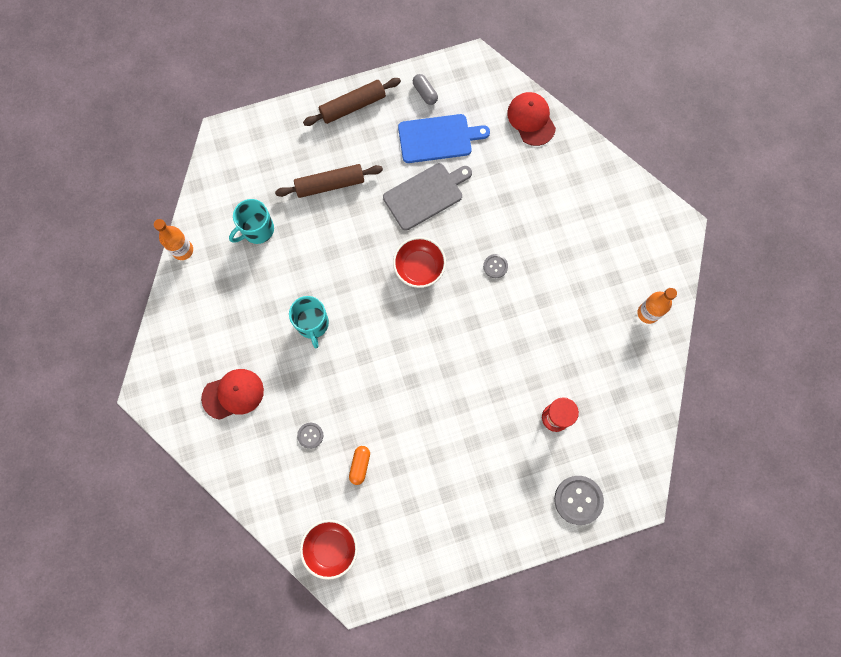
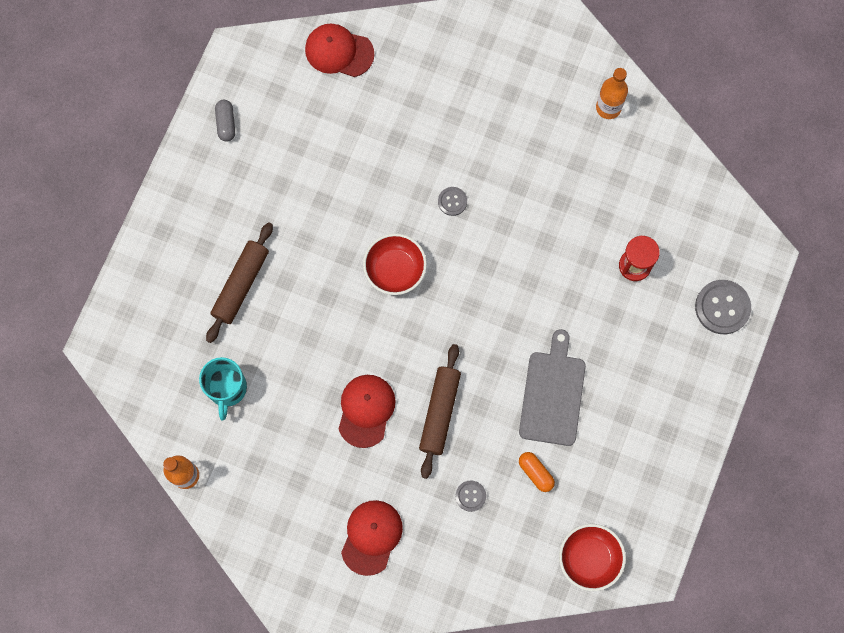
camera: 50 degrees left, 0 degrees up
turquoise mug [289,296,329,348] -> red cap [339,375,396,448]
brown rolling pin [303,78,401,126] -> brown rolling pin moved to [419,344,461,479]
grey cutting board [383,163,472,231] -> grey cutting board moved to [519,329,586,446]
blue cutting board [398,114,490,163] -> none
grey capsule [413,74,438,105] -> grey capsule turned 75 degrees clockwise [215,100,235,142]

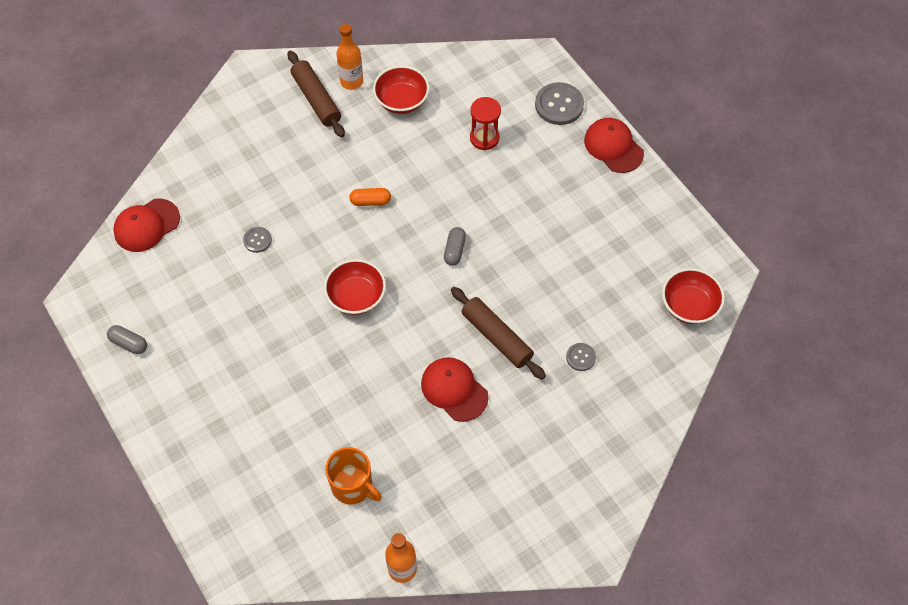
camera: 55 degrees left, 15 degrees down
turquoise mug [199,357,247,420] -> orange mug [325,447,382,505]
brown rolling pin [206,222,273,343] -> brown rolling pin moved to [288,50,345,137]
red cap [341,500,403,576] -> red cap moved to [584,118,644,173]
grey button [438,187,467,216] -> grey button moved to [243,227,272,253]
grey cutting board [519,329,586,446] -> none
orange capsule [519,452,555,492] -> orange capsule moved to [350,188,391,206]
none -> red bowl [373,66,429,114]
none -> grey capsule [444,227,466,266]

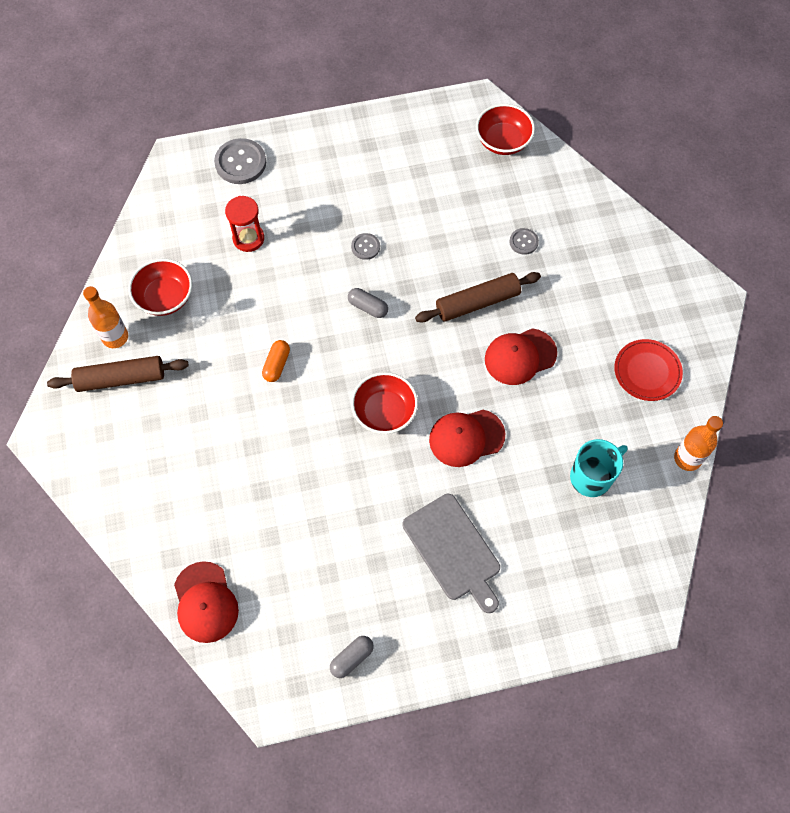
camera: 70 degrees left, 5 degrees up
grey button [243,227,272,253] -> grey button moved to [351,233,380,260]
orange mug [325,447,382,505] -> turquoise mug [570,439,628,497]
red cap [584,118,644,173] -> red cap moved to [429,410,506,467]
none -> grey cutting board [402,494,500,613]
none -> red plate [614,339,683,401]

